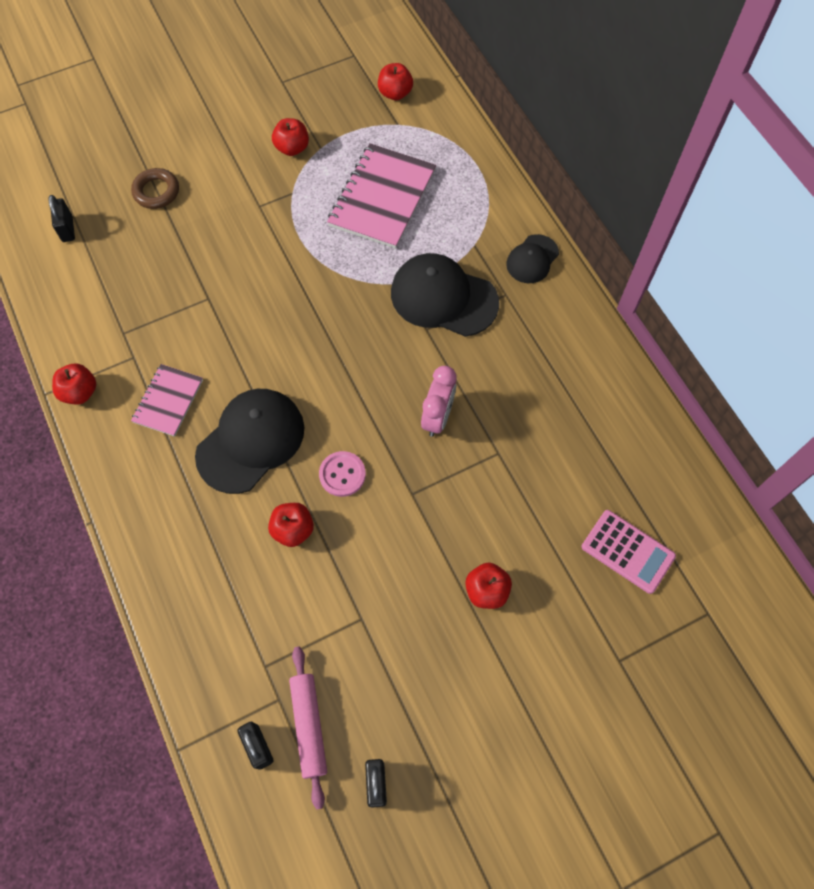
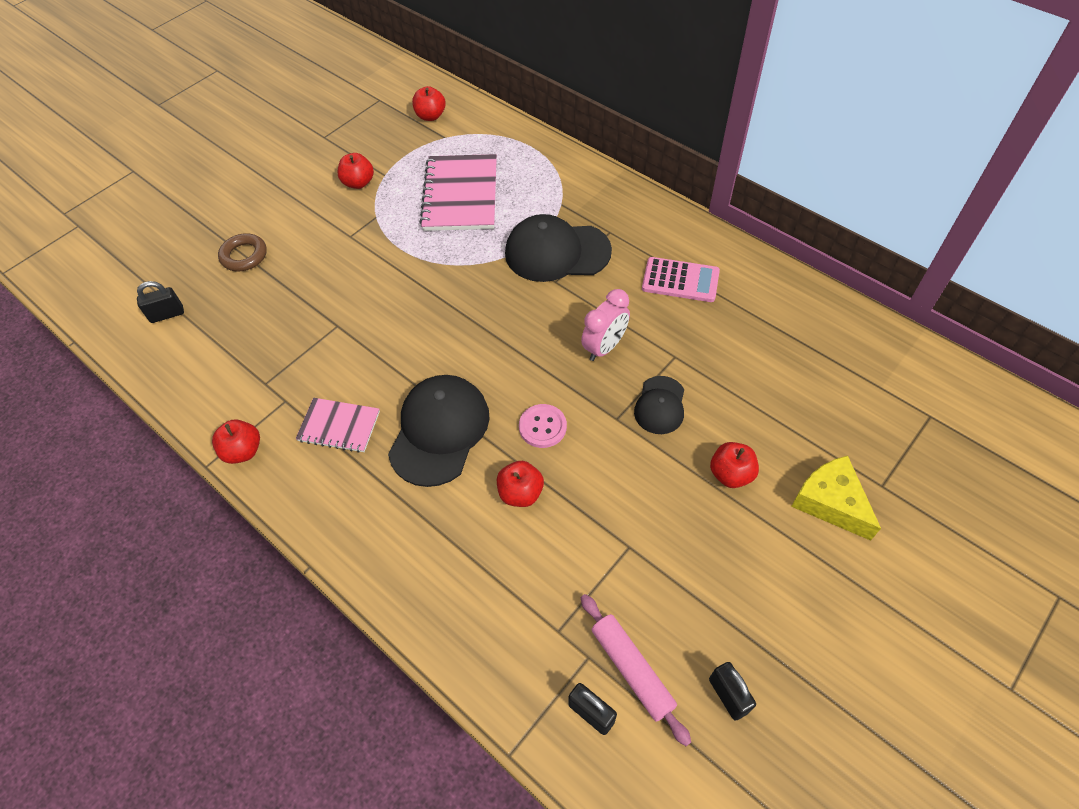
camera: 20 degrees left, 10 degrees down
black padlock [49,195,75,242] -> black padlock turned 75 degrees counterclockwise [137,281,184,323]
pink notebook [131,364,203,437] -> pink notebook turned 75 degrees counterclockwise [296,398,380,453]
pink clock [421,366,456,437] -> pink clock turned 45 degrees clockwise [581,289,630,361]
black cap [506,234,559,283] -> black cap moved to [634,376,684,434]
pink calculator [582,510,676,594] -> pink calculator moved to [642,257,720,302]
none -> yellow cheese [791,456,881,541]

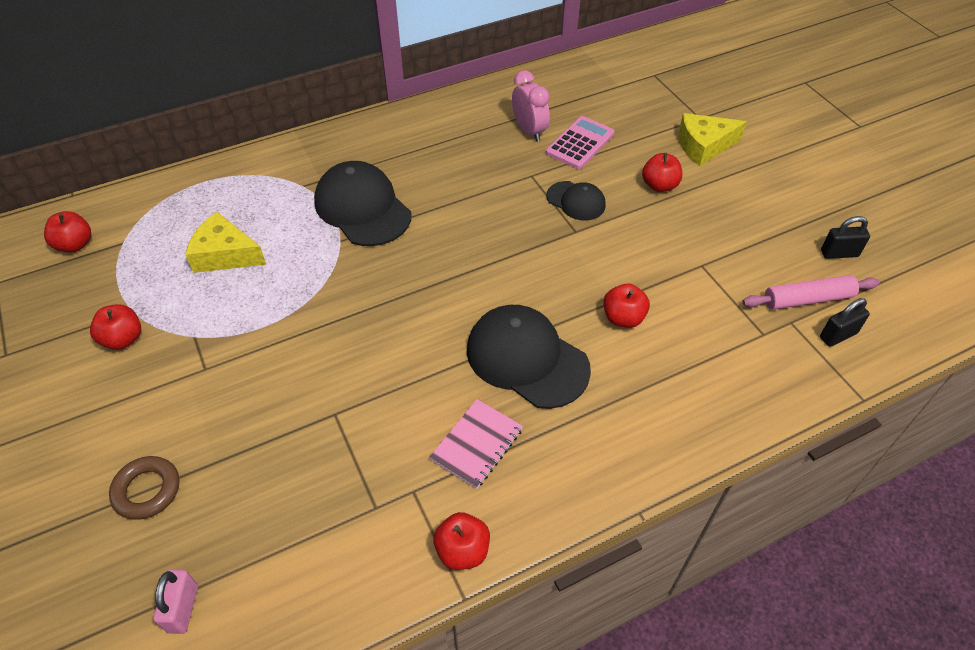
camera: 70 degrees left, 5 degrees down
black padlock [137,281,184,323] -> pink padlock [153,570,198,634]
pink notebook [420,154,497,231] -> yellow cheese [185,212,266,273]
black cap [505,214,612,282] -> black cap turned 120 degrees clockwise [314,161,412,246]
pink button [519,404,567,448] -> none
pink clock [581,289,630,361] -> pink clock moved to [512,70,550,142]
pink calculator [642,257,720,302] -> pink calculator moved to [546,116,615,169]

